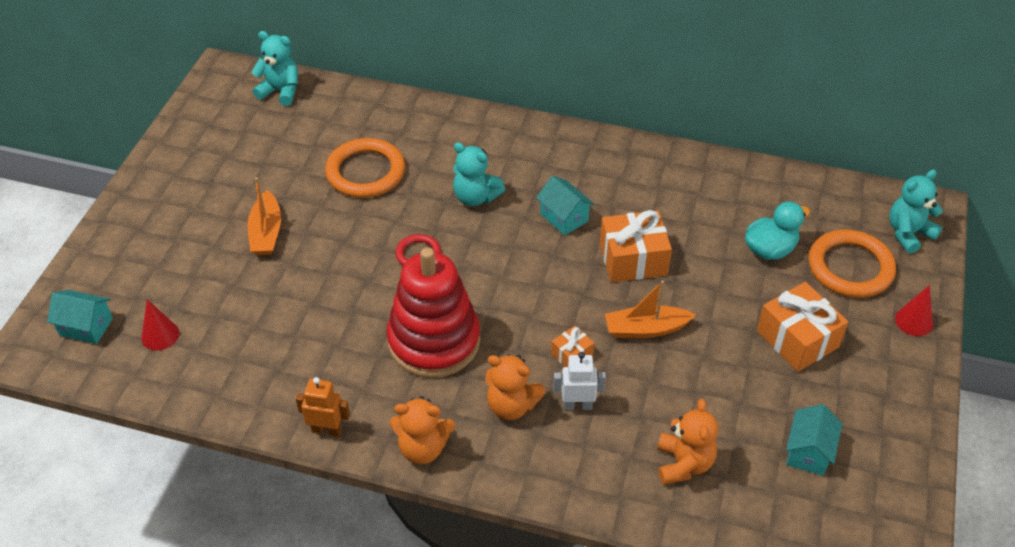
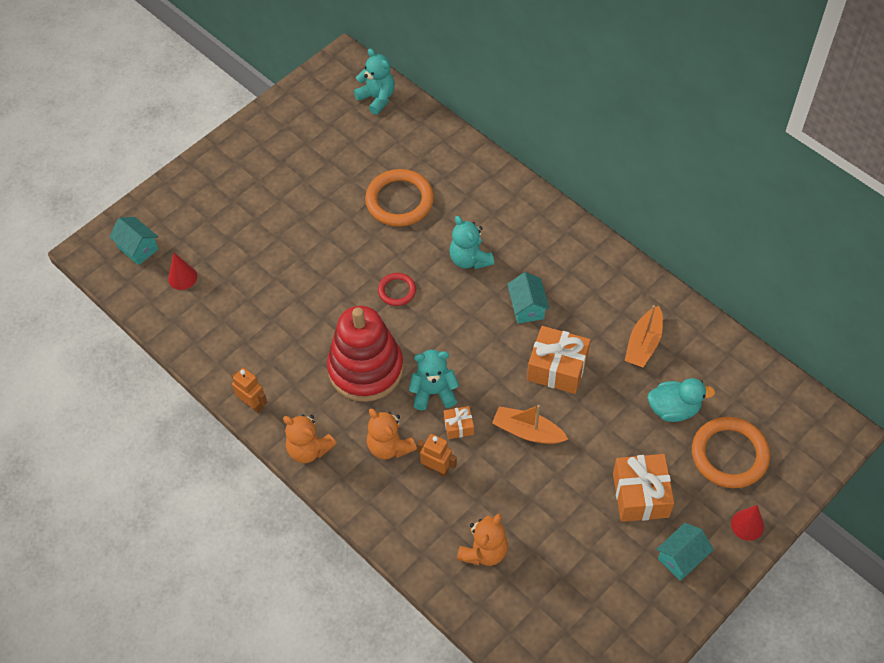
camera: 30 degrees right, 10 degrees up
orange boat [247,177,281,255] -> orange boat moved to [625,305,663,367]
white robot [553,352,606,410] -> orange robot [417,434,457,477]
turquoise house [786,404,843,476] -> turquoise house moved to [656,523,714,581]
turquoise teddy bear [889,169,943,254] -> turquoise teddy bear moved to [409,350,459,410]

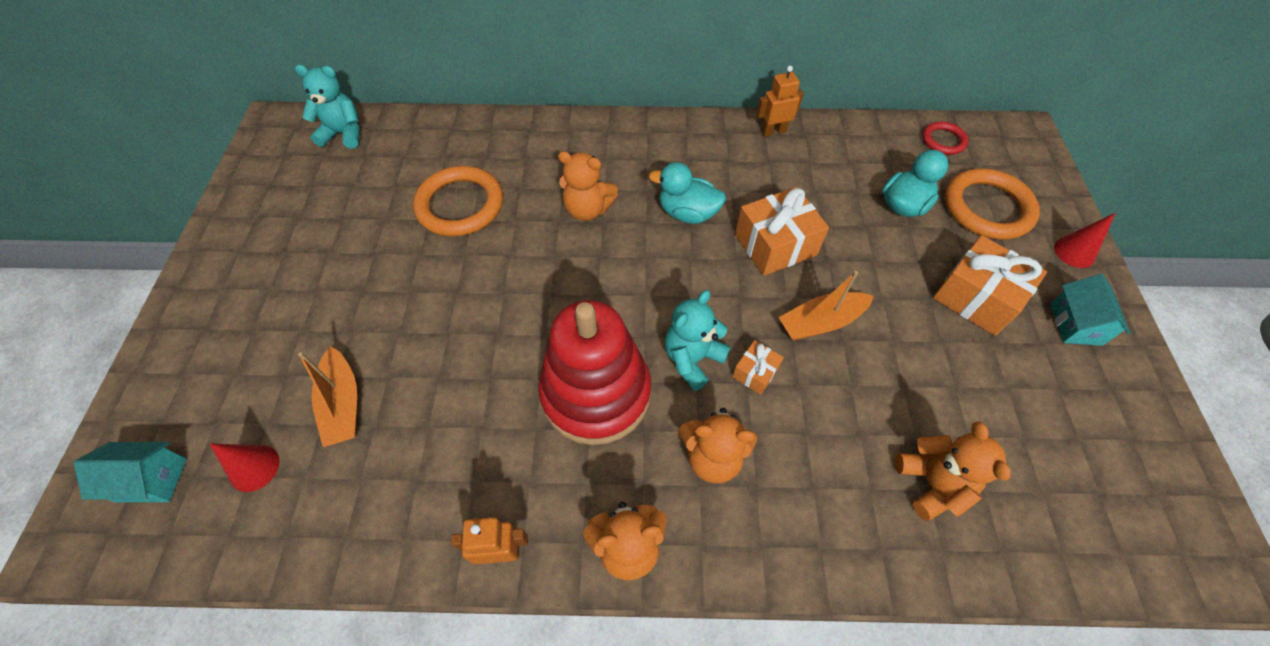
camera: 45 degrees left, 0 degrees up
red ring [378,273,416,306] -> red ring moved to [922,122,968,155]
orange robot [417,434,457,477] -> orange robot moved to [756,66,804,137]
turquoise teddy bear [449,216,494,269] -> orange teddy bear [558,151,618,221]
turquoise house [507,272,549,324] -> turquoise duck [649,162,726,224]
orange boat [625,305,663,367] -> orange boat moved to [298,346,357,447]

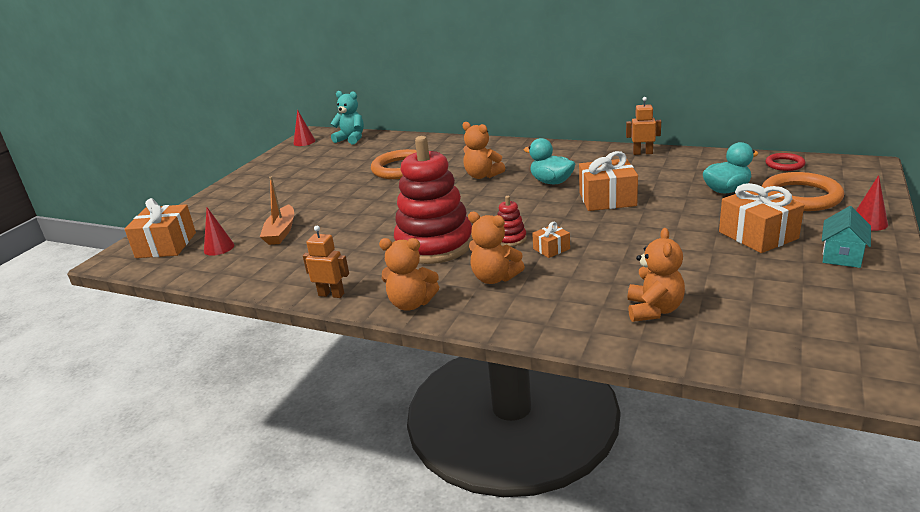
camera: 25 degrees right, 30 degrees down
turquoise house [74,442,187,502] -> orange gift [125,198,196,258]
turquoise teddy bear [665,290,731,391] -> red stacking toy [497,196,527,247]
orange boat [778,271,874,341] -> none
none -> red cone [293,110,316,146]

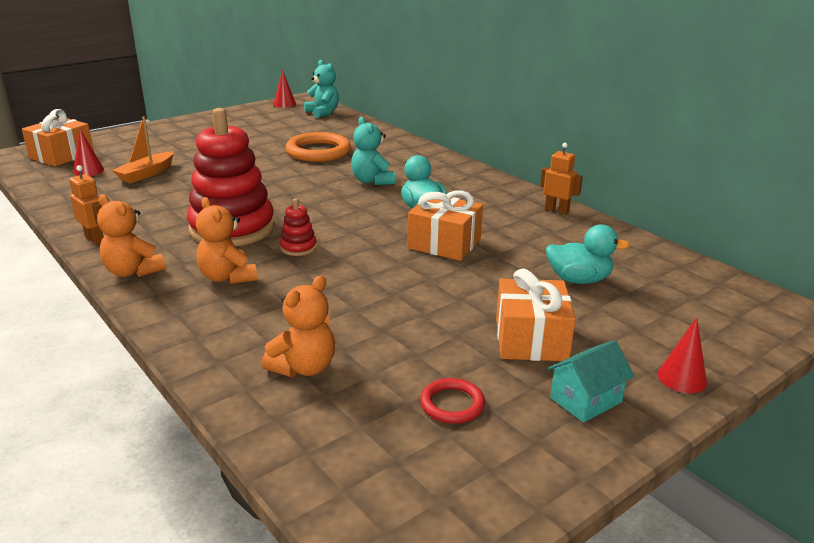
camera: 25 degrees right, 0 degrees up
orange teddy bear [463,122,505,179] -> turquoise teddy bear [351,117,395,185]
orange gift [532,222,570,258] -> none
orange ring [762,172,844,211] -> none
red ring [765,153,805,171] -> red ring moved to [420,378,485,424]

